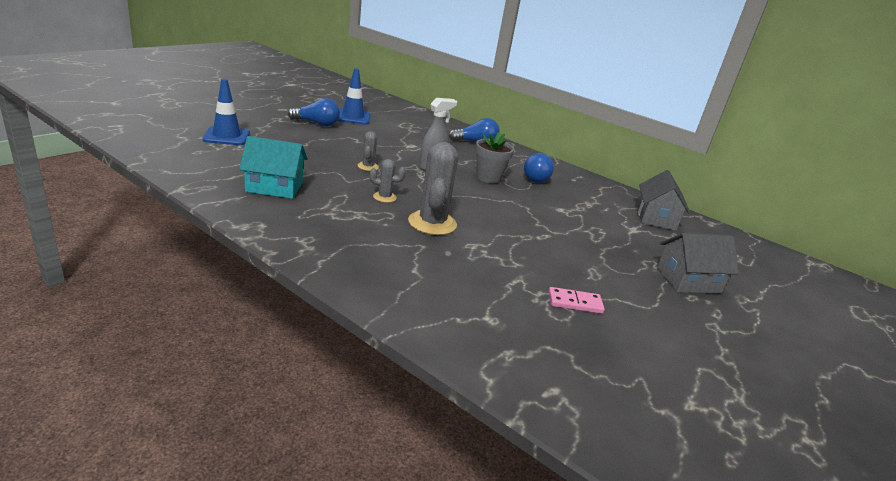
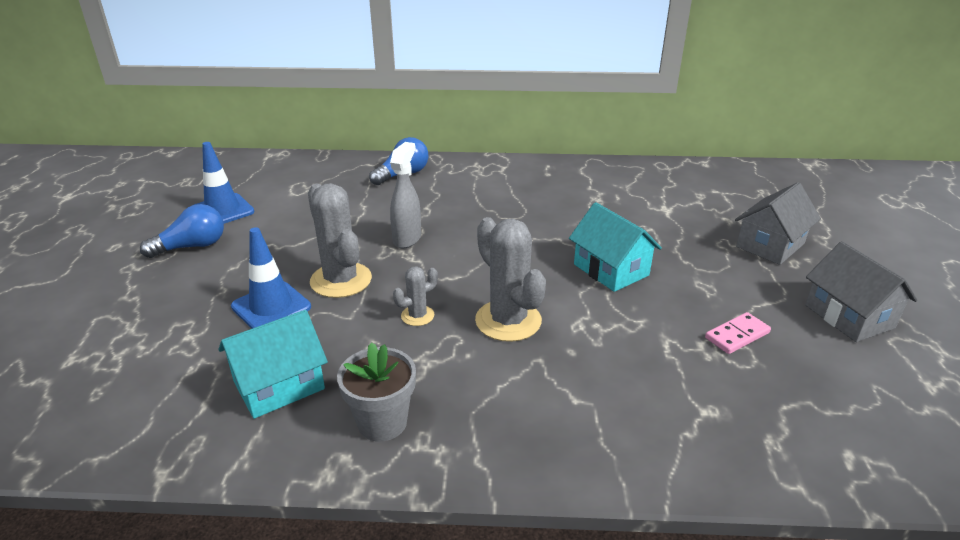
camera: 30 degrees left, 5 degrees up
blue traffic cone [203,79,250,145] -> blue traffic cone moved to [231,227,311,329]
grey cactus [357,131,379,171] -> grey cactus [308,183,372,298], size x1.96
grey flower pot [475,132,514,183] -> grey flower pot moved to [337,342,416,442]
blue light bulb [524,153,554,183] -> none
grey house [637,170,690,231] -> grey house moved to [805,241,917,342]
none -> turquoise house [569,202,662,292]

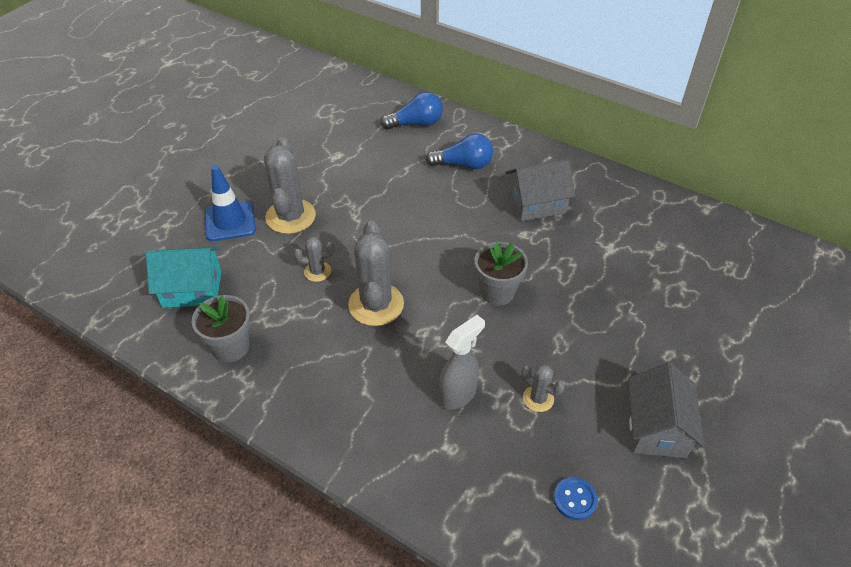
camera: 30 degrees right, 15 degrees up
blue light bulb [140,204,224,258] -> blue light bulb moved to [426,133,493,169]
blue traffic cone [194,142,255,223] -> none
grey spray bottle [390,142,421,248] -> grey spray bottle moved to [439,315,485,410]
turquoise house [569,202,662,292] -> grey flower pot [475,242,528,306]
pink domino [705,312,771,354] -> grey cactus [522,364,565,412]
grey house [735,182,821,265] -> grey house moved to [505,159,575,221]
none -> blue button [553,477,598,520]

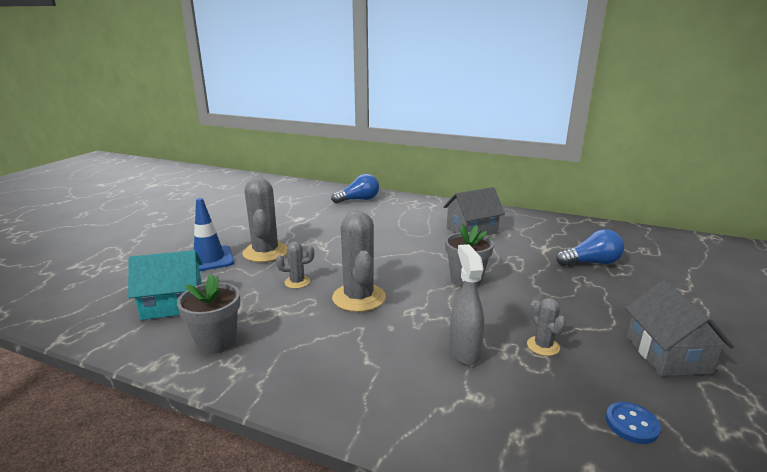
camera: 10 degrees left, 25 degrees down
blue light bulb [426,133,493,169] -> blue light bulb moved to [556,229,624,266]
grey spray bottle [439,315,485,410] -> grey spray bottle turned 45 degrees counterclockwise [449,244,484,366]
grey cactus [522,364,565,412] -> grey cactus turned 45 degrees clockwise [527,298,566,356]

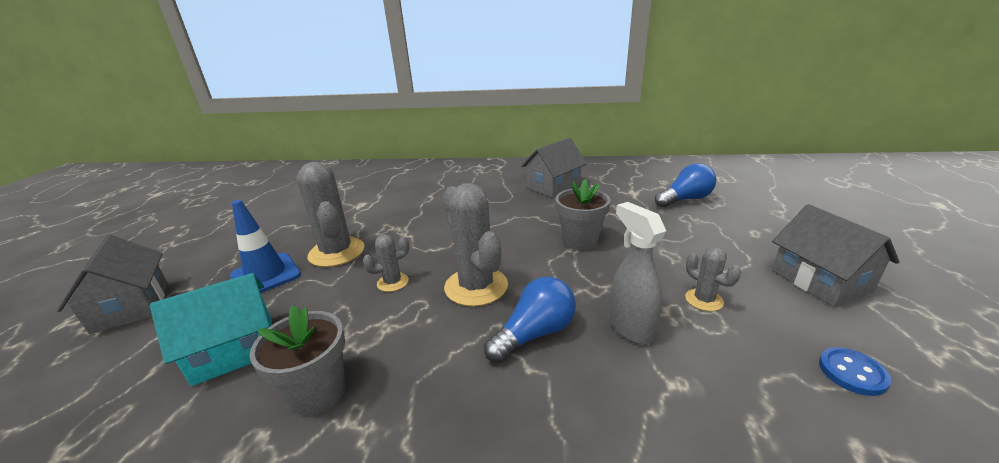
camera: 15 degrees left, 5 degrees up
blue light bulb [331,174,379,204] -> blue light bulb moved to [484,277,576,363]
none -> grey house [57,235,168,334]

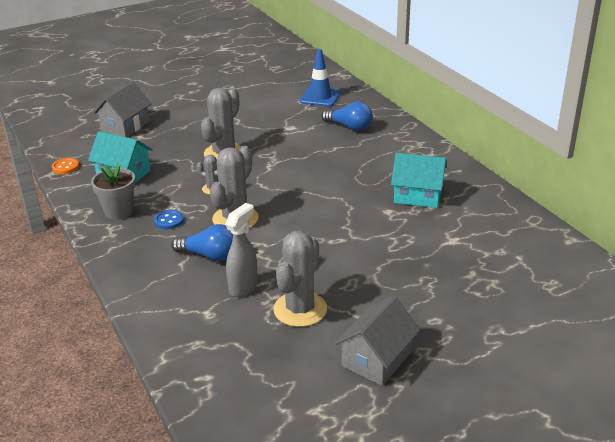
camera: 55 degrees right, 5 degrees up
blue traffic cone [230,200,301,293] -> blue traffic cone moved to [300,49,340,107]
grey house [521,138,587,198] -> turquoise house [391,153,447,208]
grey flower pot [555,179,610,250] -> none
blue light bulb [655,163,716,207] -> blue light bulb moved to [321,102,373,131]
grey cactus [685,247,741,311] -> grey cactus [273,231,327,327], size x1.96
blue button [819,347,891,396] -> blue button moved to [154,210,184,229]
none -> orange button [52,158,79,174]

